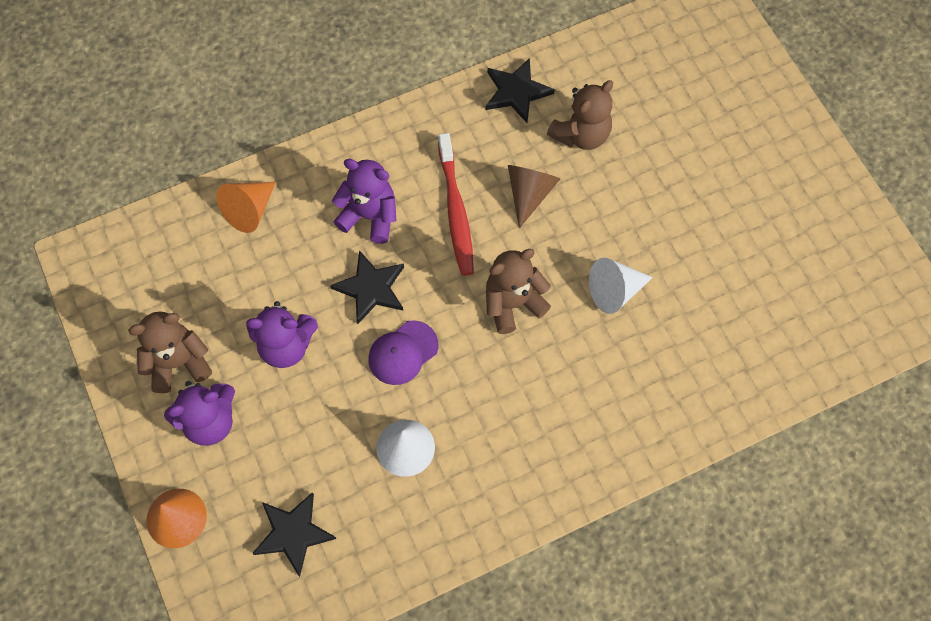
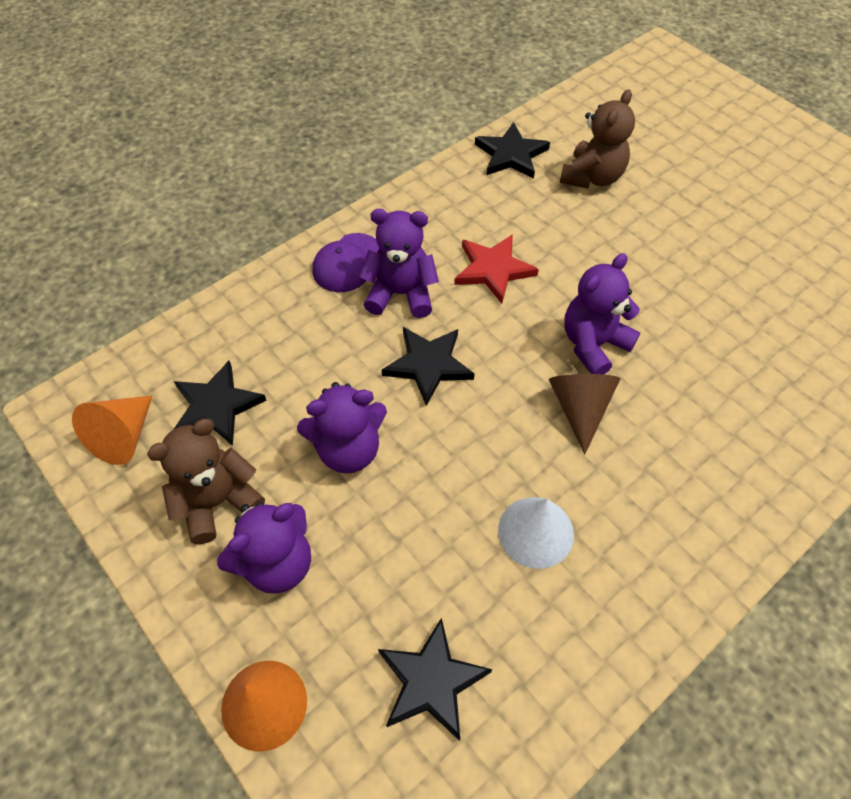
camera: 15 degrees left, 10 degrees down
orange cone [216,182,276,233] -> orange cone moved to [72,395,152,465]
purple cap [368,320,438,385] -> purple cap moved to [312,233,379,292]
red toothbrush [438,133,474,276] -> red star [454,234,539,304]
brown teddy bear [486,249,551,334] -> purple teddy bear [564,253,641,375]
brown cone [508,165,560,229] -> brown cone moved to [549,374,620,455]
white cone [589,258,653,314] -> none
none -> black star [173,361,267,446]

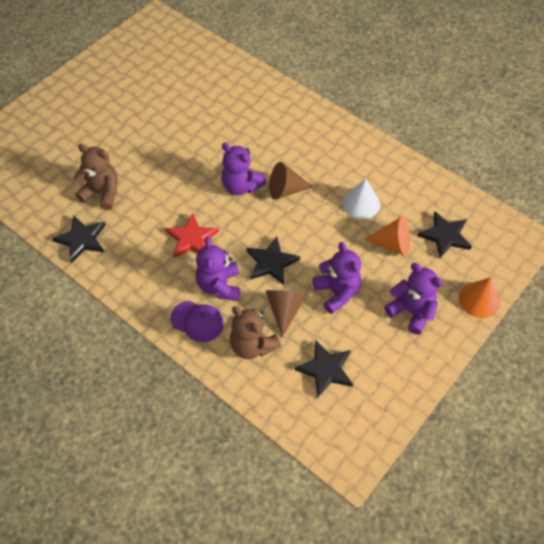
camera: 100 degrees left, 0 degrees up
orange cone [72,395,152,465] -> orange cone moved to [364,216,410,256]
brown teddy bear [147,419,265,544] -> brown teddy bear moved to [230,306,281,359]
none -> brown cone [266,290,307,337]

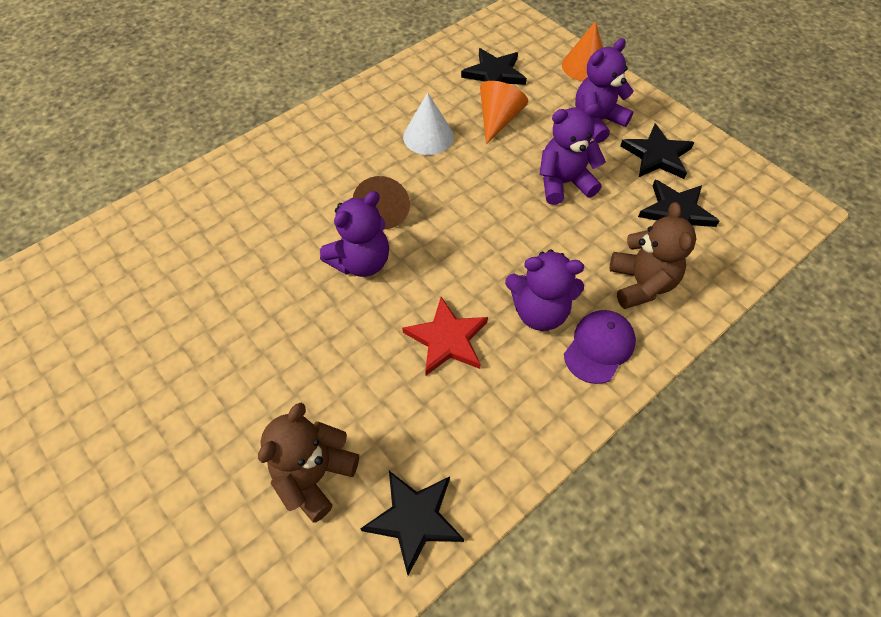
camera: 80 degrees left, 0 degrees up
brown teddy bear [230,306,281,359] -> brown teddy bear turned 60 degrees counterclockwise [610,202,696,309]
black star [247,237,300,285] -> black star moved to [620,123,694,179]
brown cone [266,290,307,337] -> none

